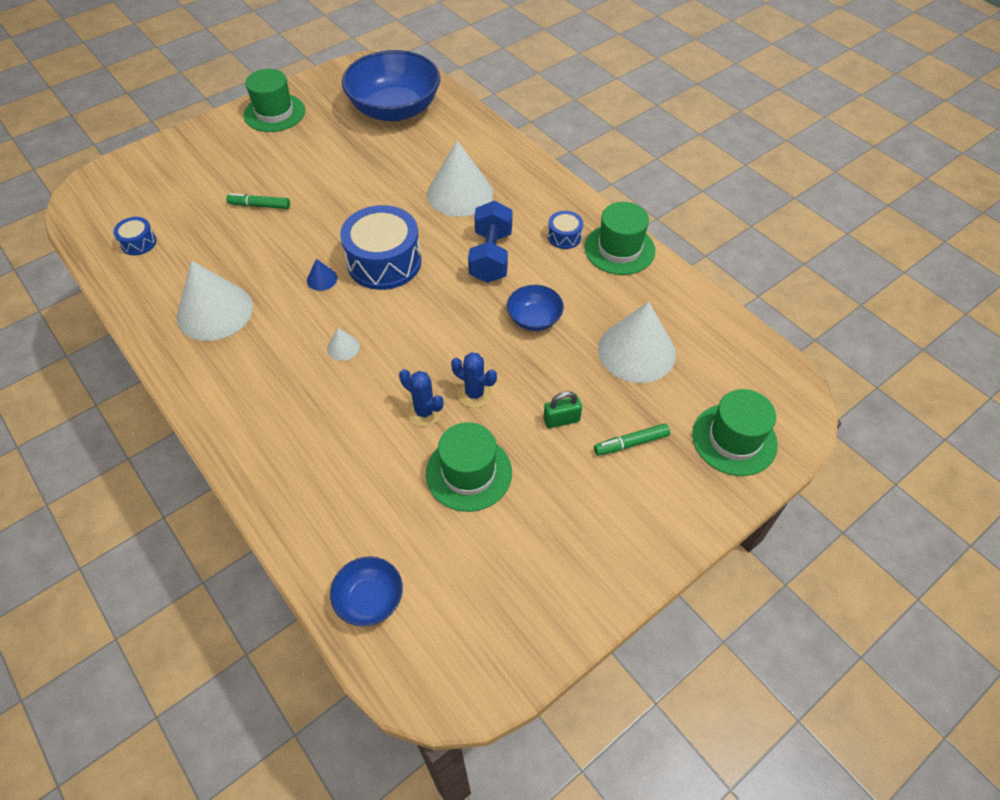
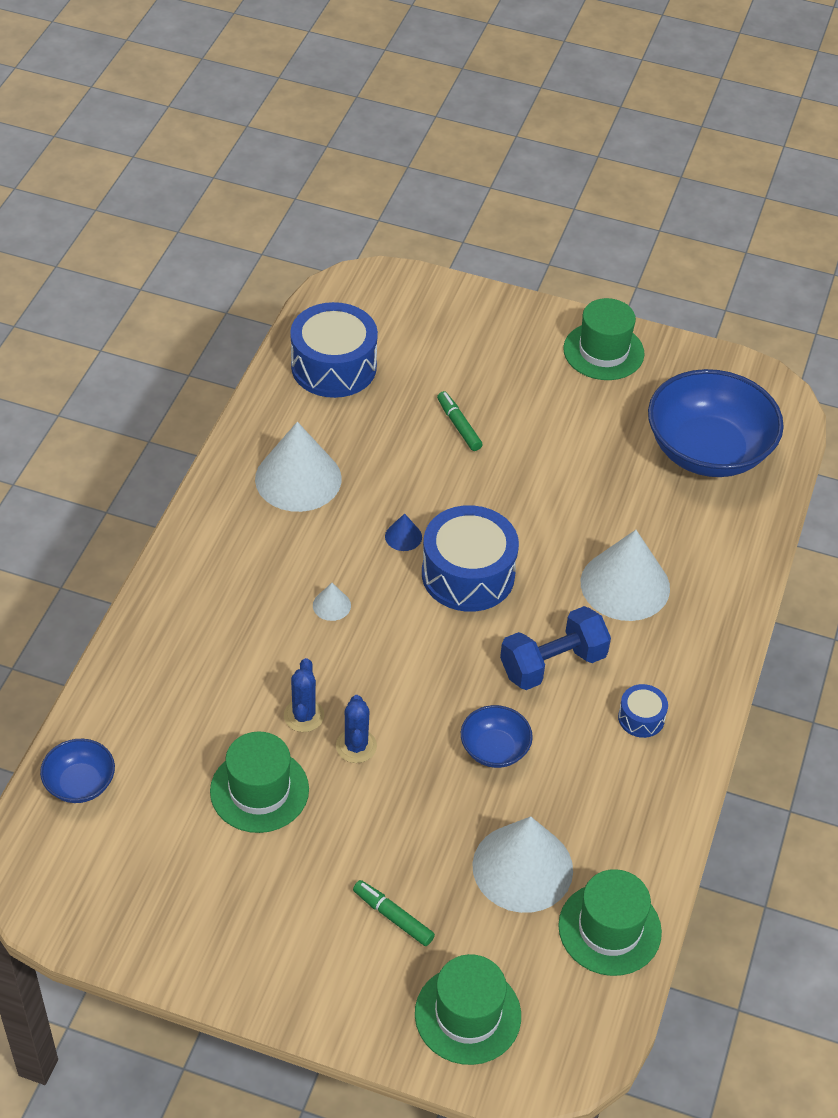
camera: 55 degrees right, 5 degrees down
blue drum [113,217,157,255] -> blue drum [290,302,378,398], size x2.12
green padlock [544,391,582,428] -> none
green hat [585,202,655,275] -> green hat moved to [558,869,662,976]

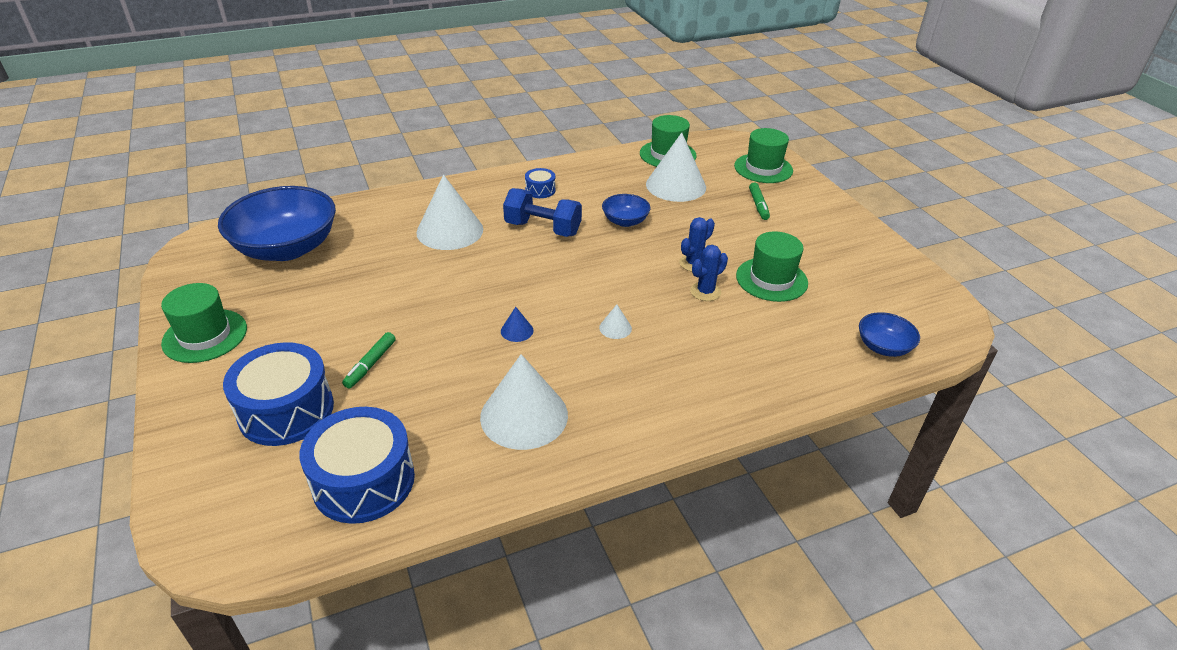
camera: 130 degrees left, 10 degrees down
blue drum [422,505,519,612] -> blue drum moved to [223,342,334,446]

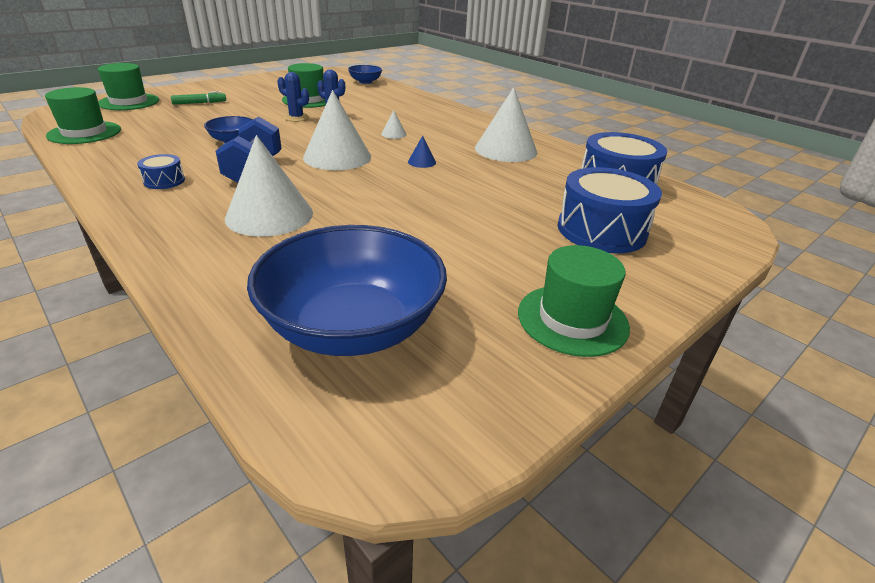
camera: 110 degrees left, 5 degrees down
green marker [342,332,396,389] -> none
white cone [646,133,706,202] -> white cone moved to [303,90,371,170]

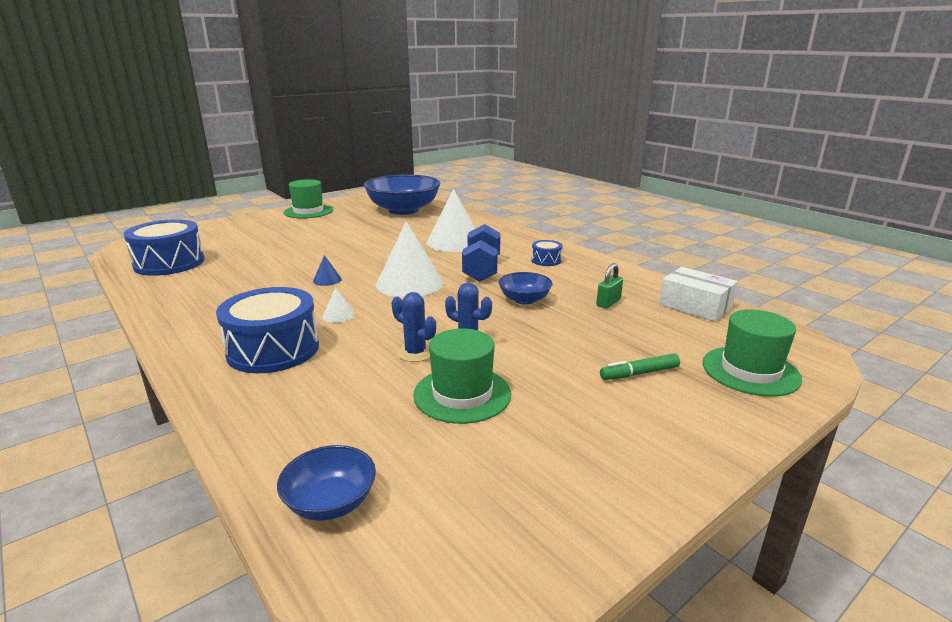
camera: 175 degrees left, 10 degrees down
green hat [45,87,121,144] -> white box [659,267,738,322]
white cone [475,87,538,162] -> none
blue drum [558,167,662,253] -> blue drum moved to [216,287,319,373]
none -> green padlock [596,263,623,309]

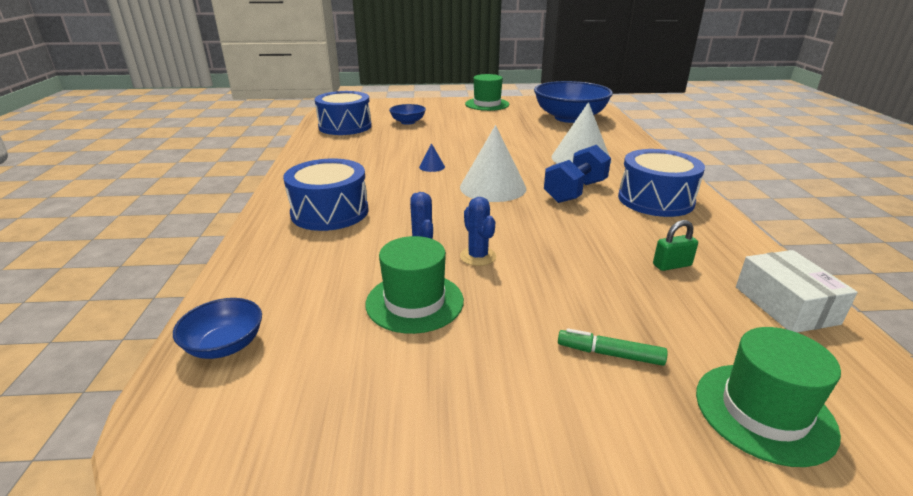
camera: 35 degrees right, 5 degrees up
white cone [322,287,355,323] -> none
blue bowl [499,272,553,305] -> blue bowl moved to [389,104,426,125]
blue drum [531,240,563,266] -> blue drum [618,149,705,217], size x2.12

